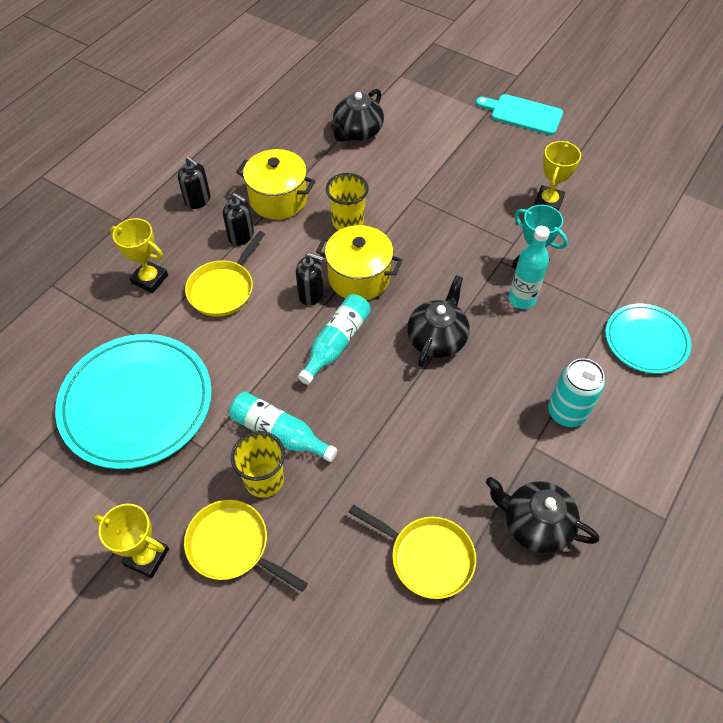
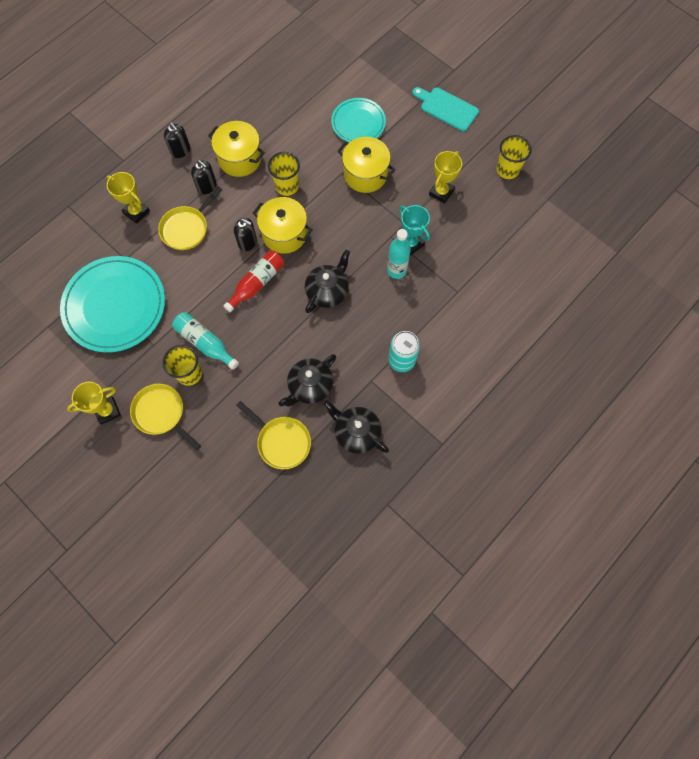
camera: 10 degrees right, 15 degrees up
yellow trophy [94,504,169,578] -> yellow trophy turned 60 degrees counterclockwise [67,382,121,425]
turquoise bottle [298,294,371,385] -> red bottle [223,250,284,312]
black teapot [330,89,384,142] -> black teapot moved to [278,354,336,407]
turquoise plate [605,304,691,374] -> turquoise plate moved to [331,98,386,142]
none -> yellow pot [337,137,395,193]
none -> yellow cup [496,135,532,179]

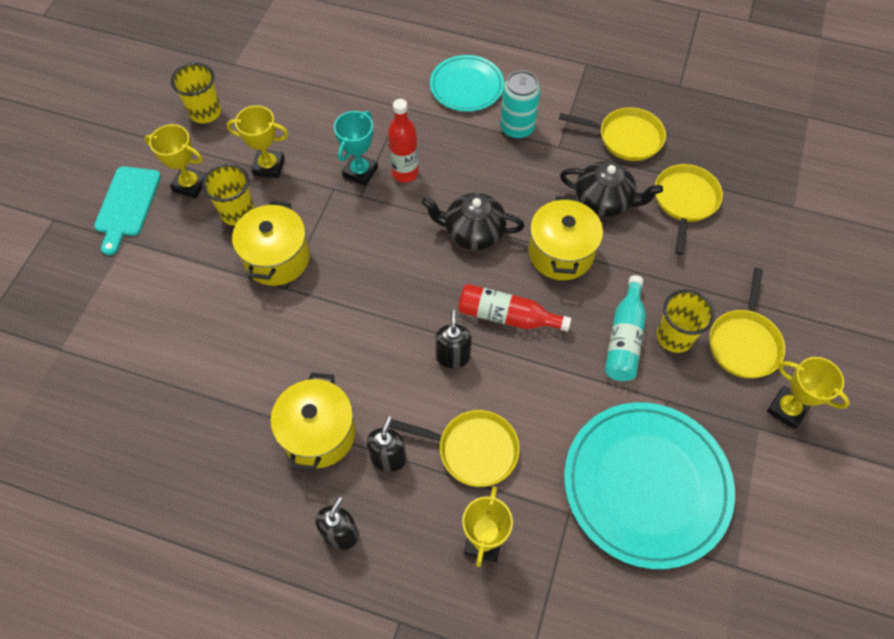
camera: 115 degrees left, 10 degrees down
yellow pot [252,197,312,254] -> yellow pot moved to [529,196,603,280]
yellow cup [268,152,300,196] -> yellow cup moved to [202,163,254,226]
black teapot [324,400,389,454] -> yellow pan [559,107,666,161]
turquoise plate [331,98,386,142] -> turquoise plate moved to [430,55,504,112]
turquoise bottle [387,229,411,279] -> red bottle [388,99,418,183]
none -> yellow trophy [145,124,206,199]

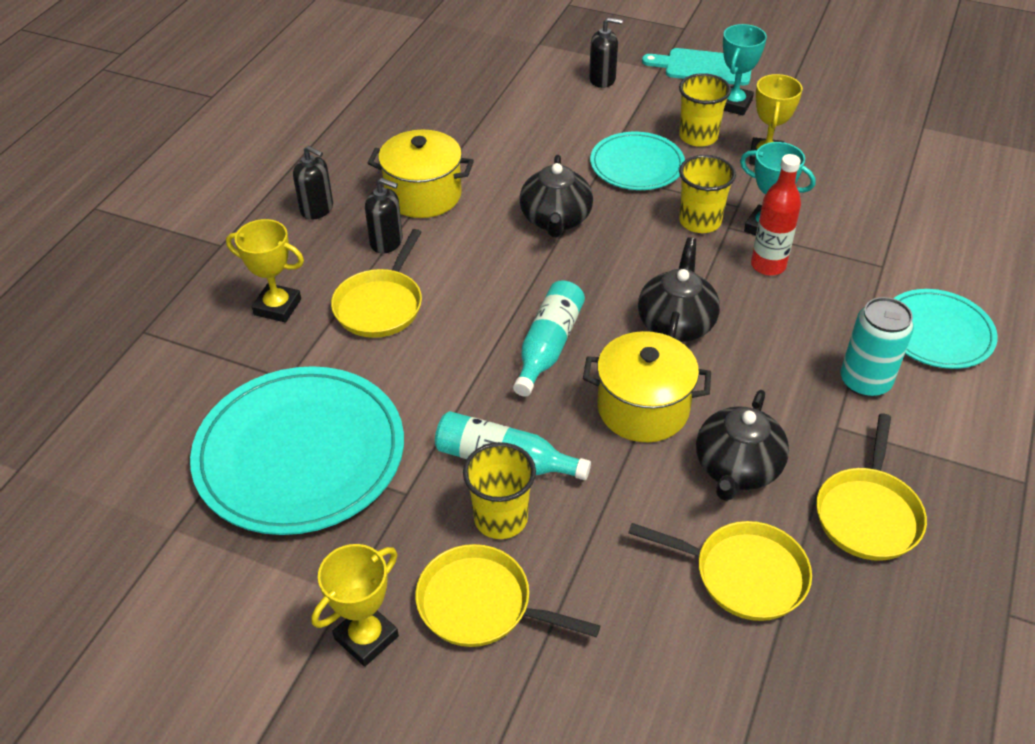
camera: 95 degrees right, 15 degrees down
yellow trophy [145,124,206,199] -> turquoise trophy [723,24,767,115]
yellow cup [171,63,221,123] -> yellow cup moved to [679,155,736,233]
yellow pot [232,201,310,286] -> turquoise plate [590,132,685,190]
black soap dispenser [435,310,472,368] -> black soap dispenser moved to [589,17,623,88]
red bottle [458,284,571,332] -> turquoise bottle [513,280,585,397]
none -> black teapot [519,155,593,237]

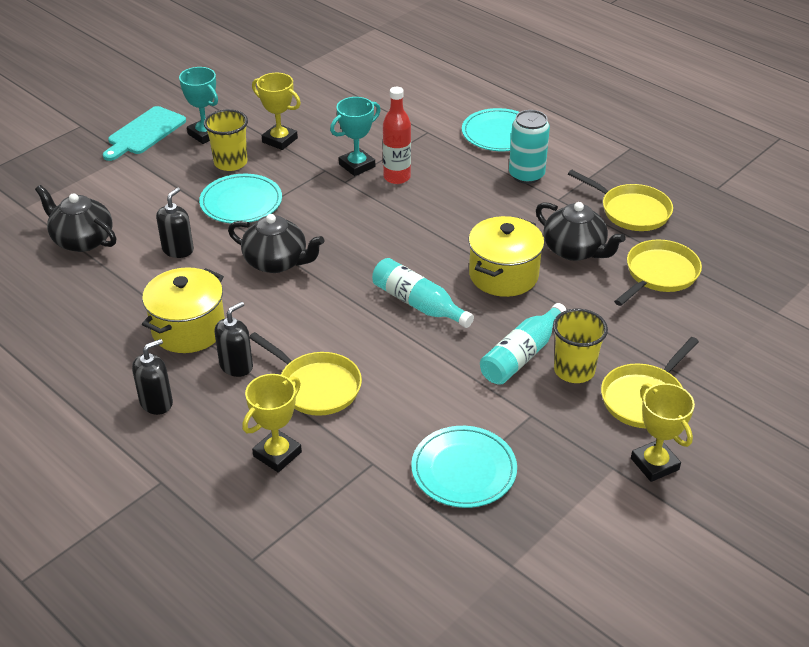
camera: 70 degrees left, 5 degrees down
turquoise plate [190,366,404,535] -> turquoise plate [411,426,517,508], size x0.58
black soap dispenser [589,17,623,88] -> black soap dispenser moved to [156,188,194,258]
black teapot [638,237,720,342] -> black teapot moved to [35,185,116,252]
yellow cup [679,155,736,233] -> none

